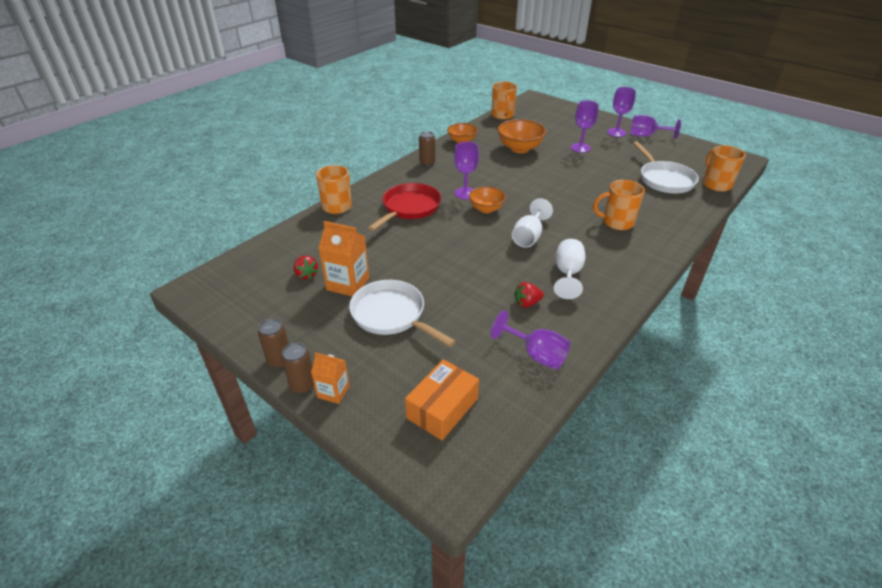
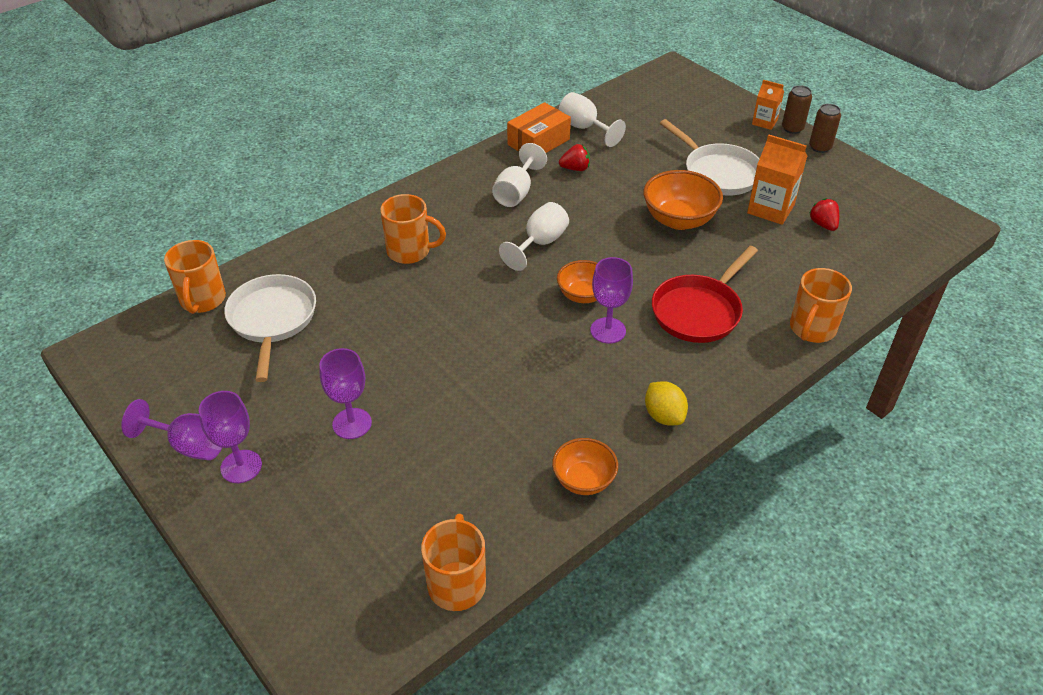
camera: 170 degrees left, 5 degrees up
orange box [405,359,479,440] -> orange box moved to [507,102,571,153]
brown can [419,131,435,167] -> yellow lemon [645,381,688,426]
purple goblet [491,310,570,370] -> white goblet [559,92,626,147]
orange bowl [498,119,546,153] -> orange bowl moved to [643,170,723,230]

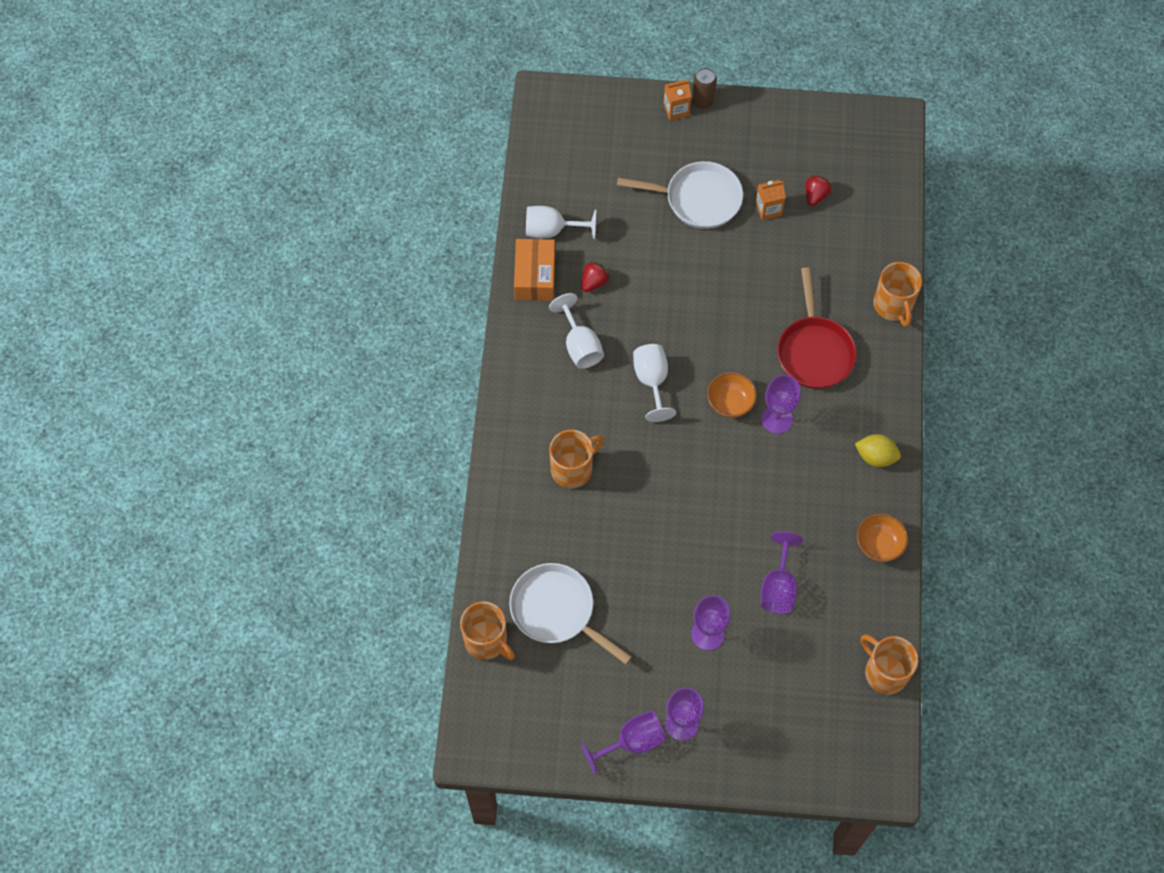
camera: 45 degrees left, 20 degrees up
orange bowl [643,170,723,230] -> none
orange carton [747,134,807,225] -> orange carton [755,180,786,220], size x0.61
brown can [809,104,841,153] -> none
red strawberry [809,198,839,231] -> red strawberry turned 90 degrees clockwise [806,175,832,206]
none -> purple goblet [761,531,803,614]

